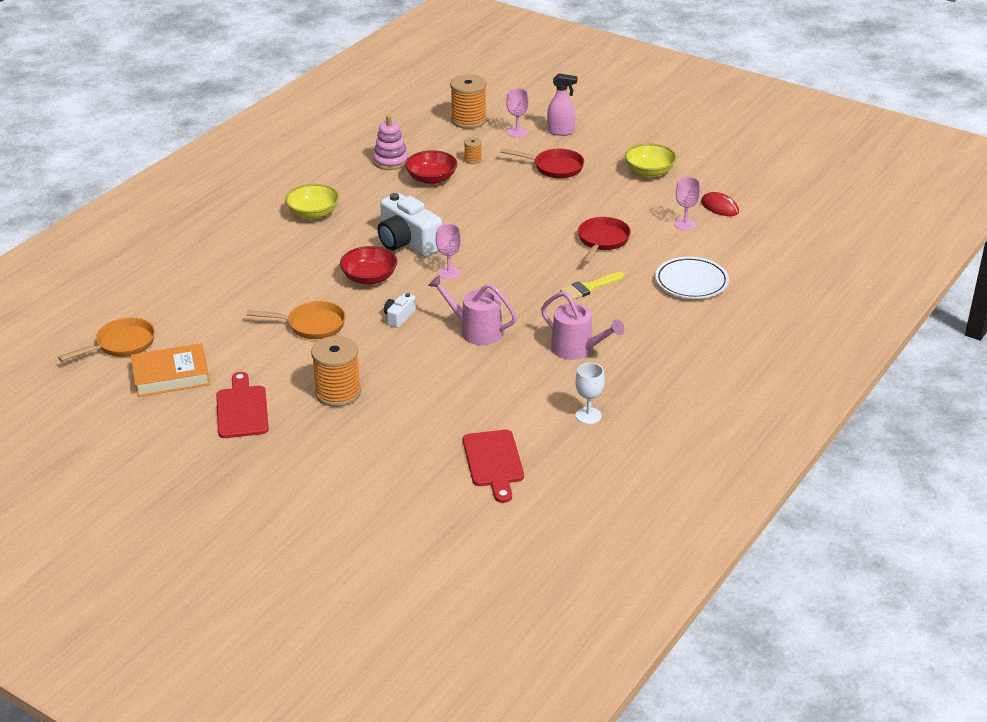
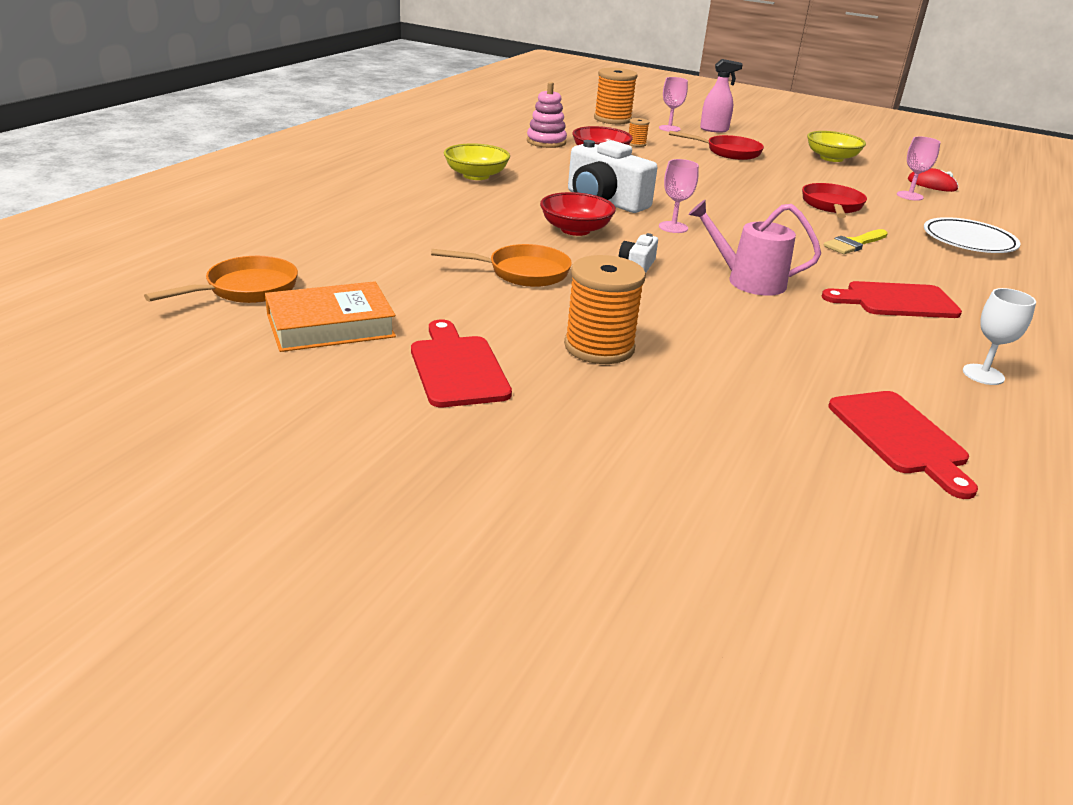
camera: 10 degrees left, 5 degrees down
pink watering can [541,291,624,360] -> red cutting board [822,281,962,318]

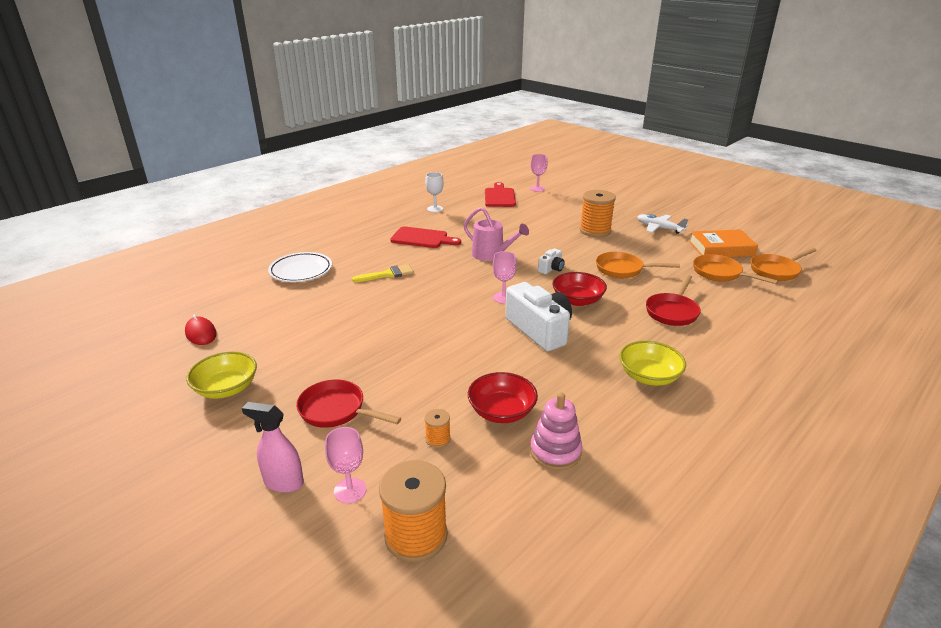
camera: 160 degrees left, 0 degrees up
red cutting board [411,319,512,407] -> white plane [637,214,688,234]
red pan [802,183,867,218] -> red pan moved to [646,275,701,326]
pink goblet [897,136,941,201] -> pink goblet moved to [530,154,548,192]
none -> orange pan [693,254,778,284]

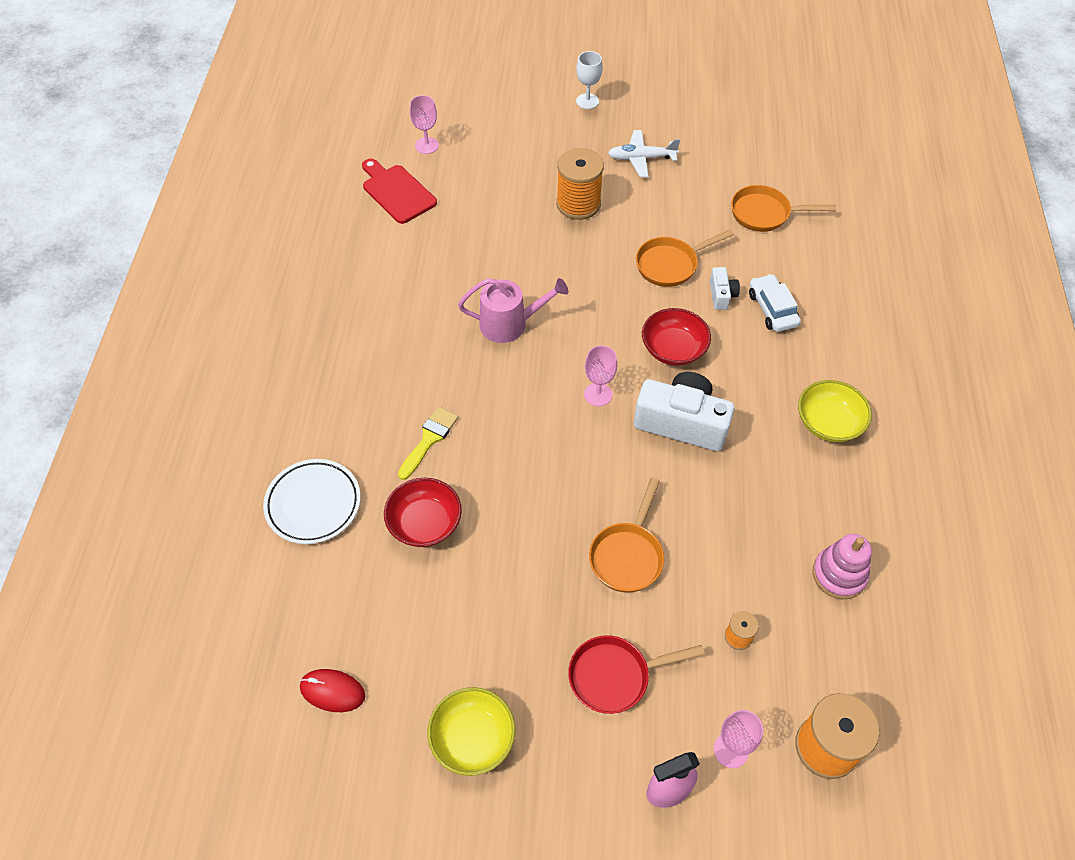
camera: 40 degrees left, 25 degrees up
red cutting board [390,227,461,248] -> none
white goblet [425,172,444,212] -> white goblet moved to [576,51,603,109]
red bowl [468,372,538,423] -> red bowl moved to [384,478,462,547]
white camera [538,249,565,274] -> white camera moved to [710,267,740,310]
red pan [646,275,701,326] -> white car [749,274,801,332]
orange book [689,229,758,257] -> none
orange pan [751,248,817,281] -> orange pan moved to [589,478,664,593]

